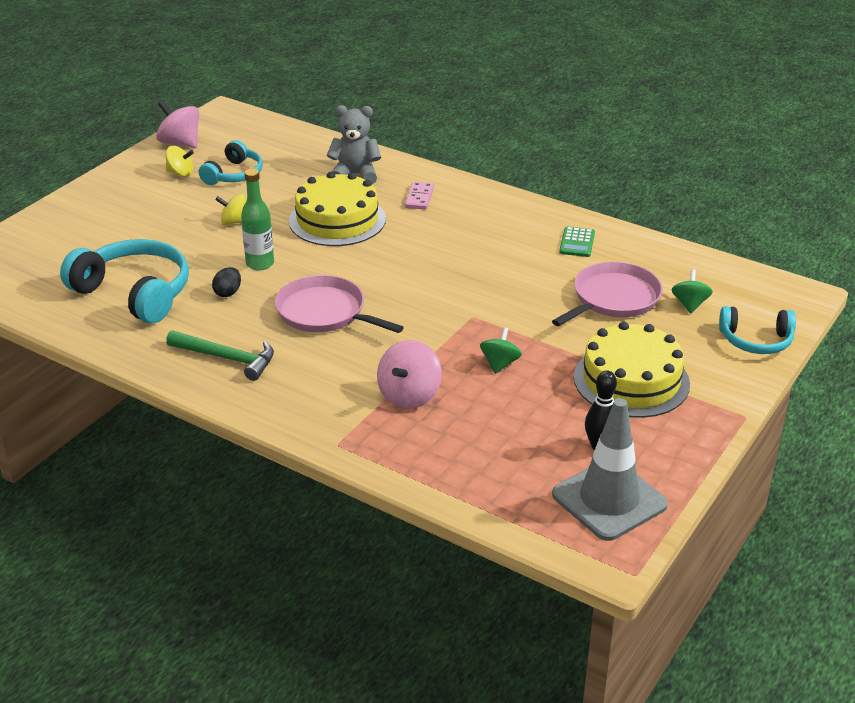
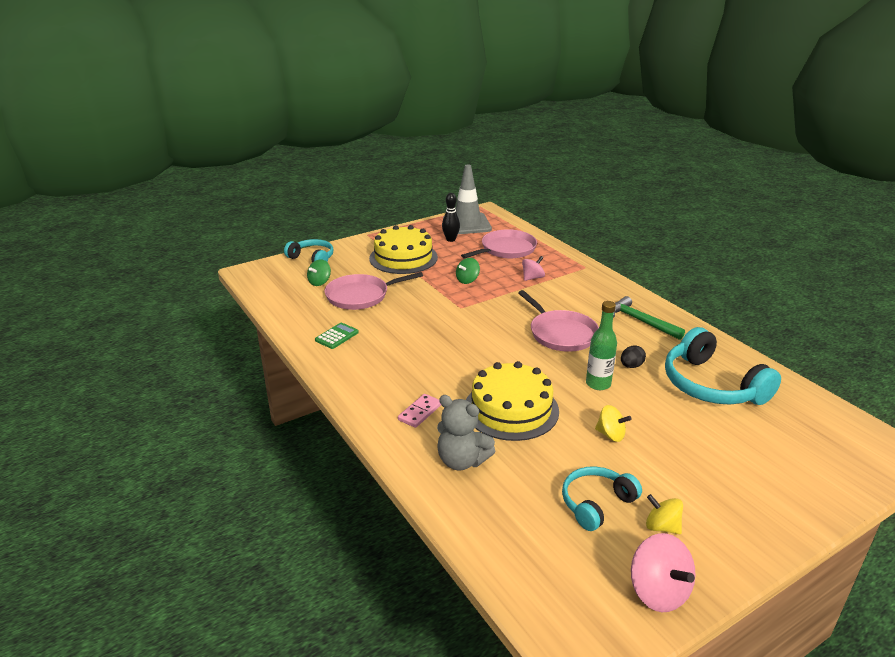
camera: 155 degrees left, 5 degrees down
pink spinning top [377,340,442,409] -> pink spinning top [522,256,545,281], size x0.65
none -> pink pan [461,229,537,258]

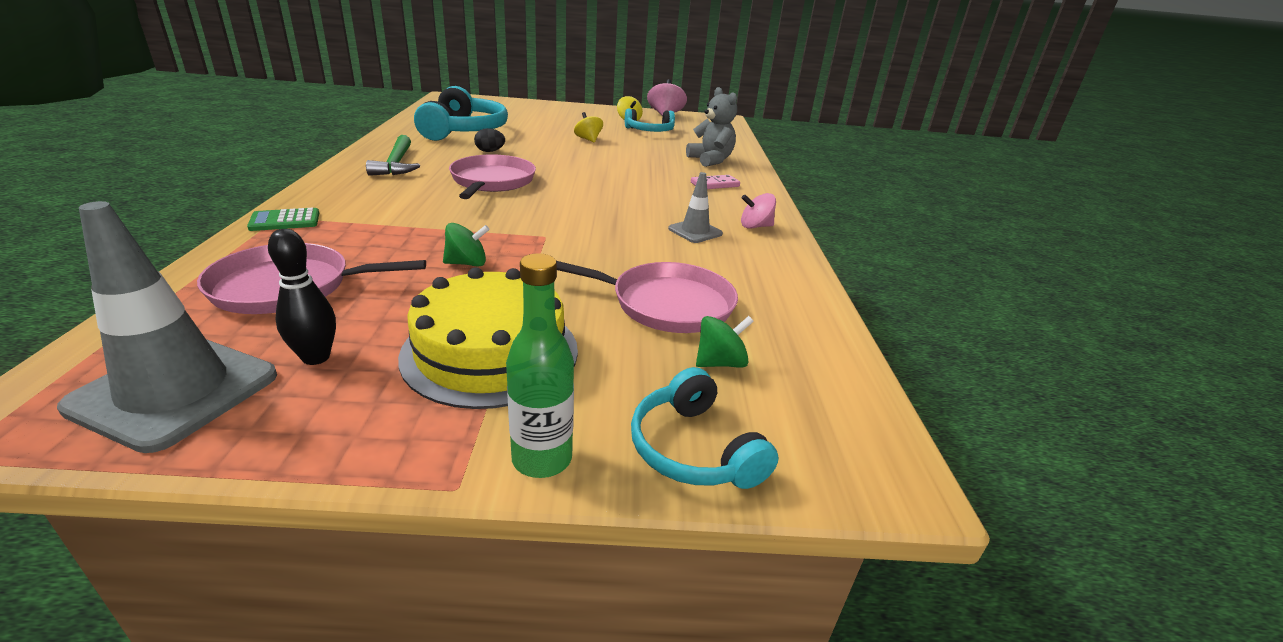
camera: 150 degrees left, 0 degrees up
green calculator [315,323,359,349] -> green calculator moved to [247,208,319,231]
yellow cake [466,361,559,441] -> none
pink spinning top [522,256,545,281] -> pink spinning top moved to [741,193,776,229]
green bottle [586,301,617,390] -> green bottle moved to [506,253,574,478]
none -> grey traffic cone [668,172,723,243]

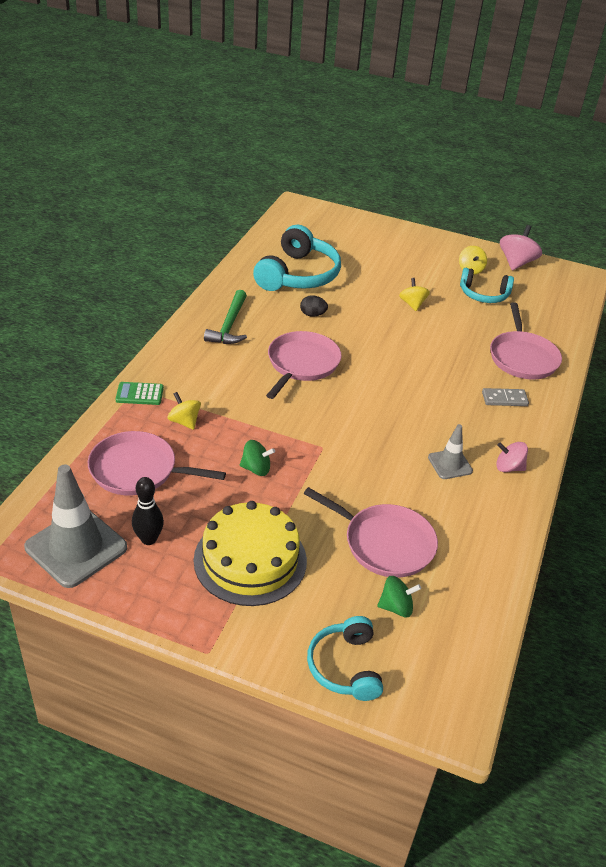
camera: 20 degrees right, 10 degrees up
green bottle [506,253,574,478] -> none
grey teddy bear [686,87,737,167] -> pink pan [490,302,562,379]
pink domino [691,175,740,189] -> grey domino [482,388,529,406]
none -> yellow spinning top [167,392,201,430]

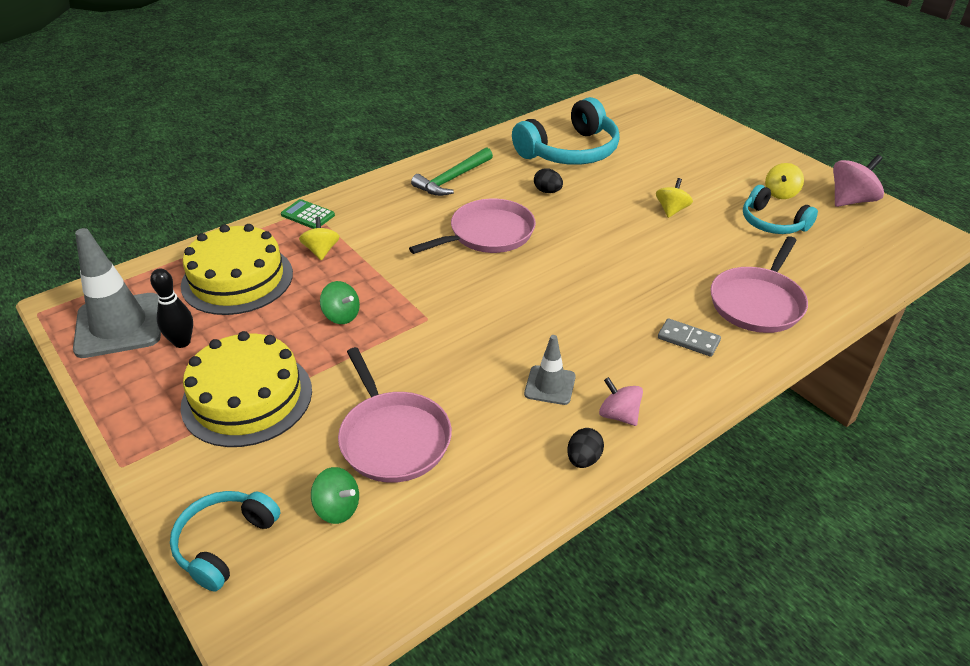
camera: 35 degrees right, 0 degrees up
pink pan [88,431,226,495] -> yellow cake [181,224,293,315]
none -> black egg [567,428,604,468]

